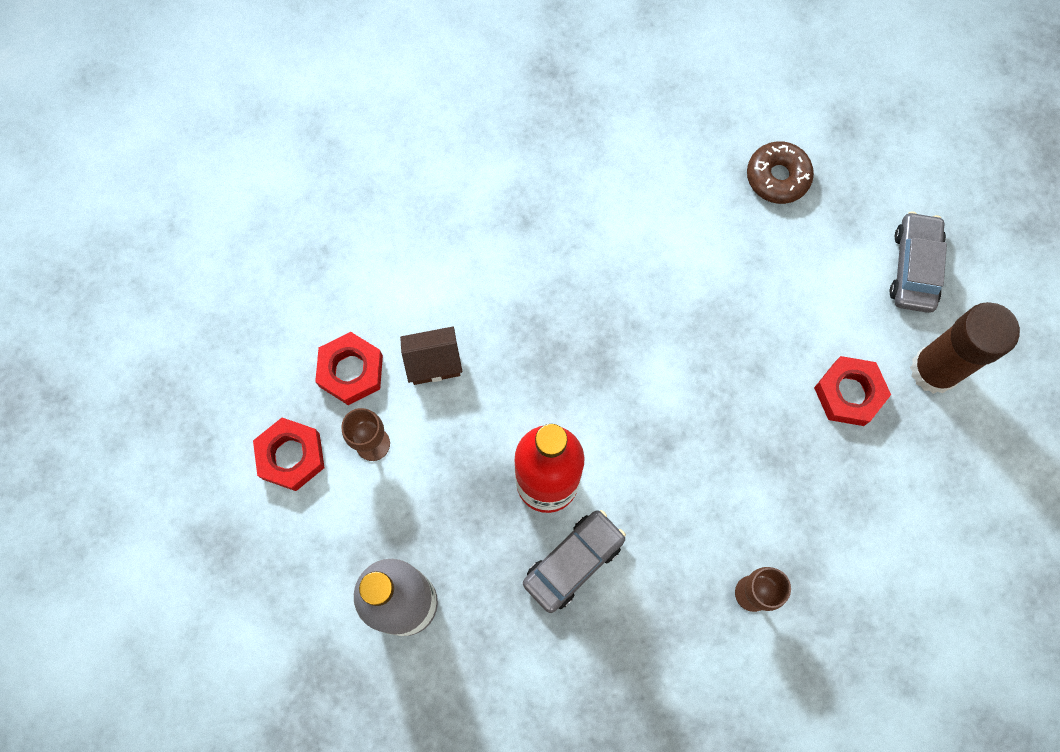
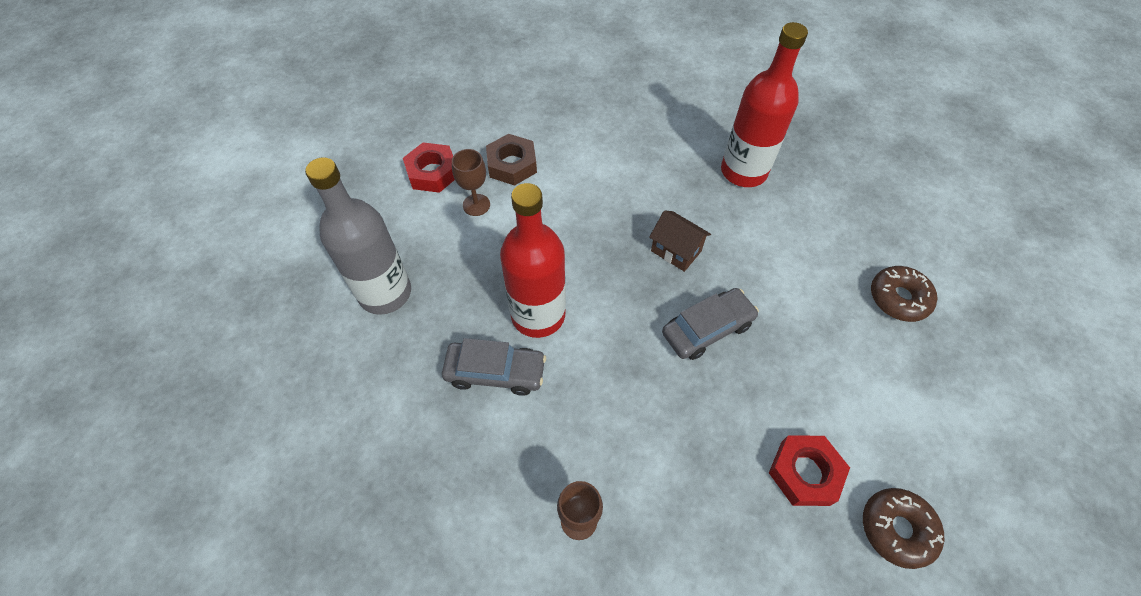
camera: 50 degrees right, 15 degrees down
red nut [315,332,383,405] -> brown nut [486,134,537,186]
brown house [400,327,462,385] -> brown house moved to [649,210,711,272]
grey car [890,211,947,313] -> grey car moved to [662,288,759,360]
brown glue stick [910,302,1020,394] -> brown donut [863,488,944,569]
none -> red bottle [721,22,808,187]

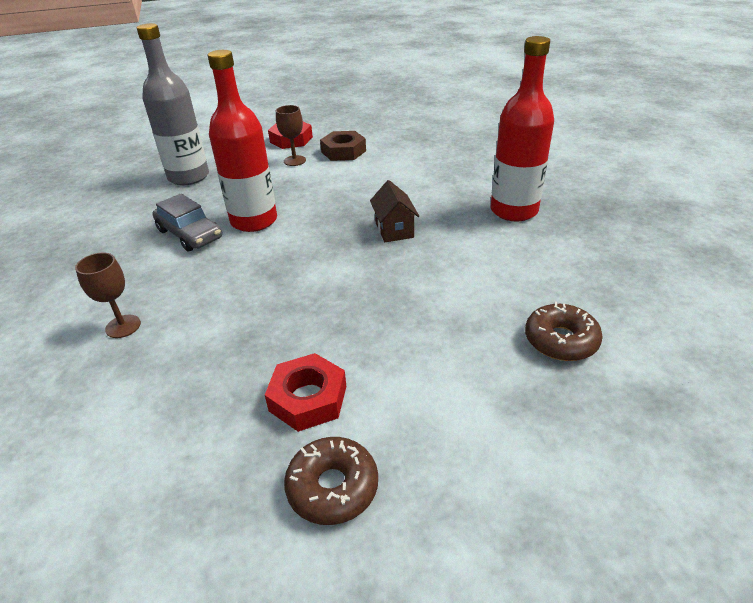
camera: 40 degrees right, 20 degrees down
grey car [662,288,759,360] -> none

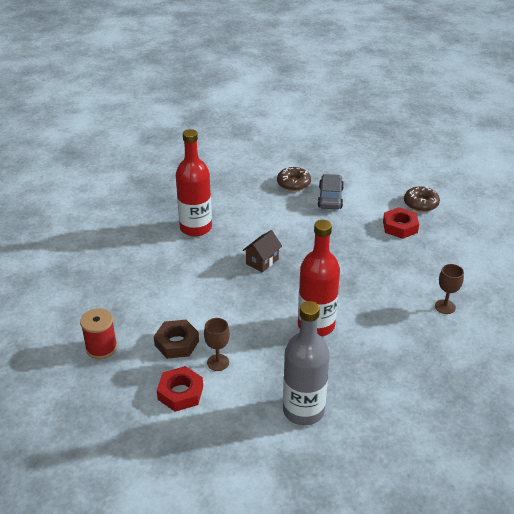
camera: 130 degrees left, 0 degrees up
grey car [153,193,222,252] -> grey car moved to [317,174,344,209]
none -> red spool [80,308,117,359]

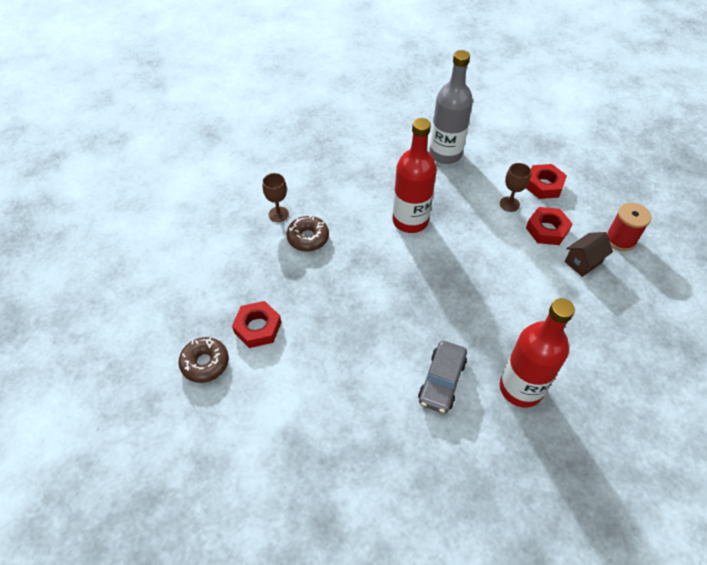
camera: 165 degrees left, 15 degrees up
brown nut [154,320,199,359] -> red nut [526,207,572,245]
brown house [243,230,282,273] -> brown house moved to [565,232,613,277]
brown donut [277,167,311,191] -> brown donut moved to [286,215,329,251]
grey car [317,174,344,209] -> grey car moved to [418,341,467,413]

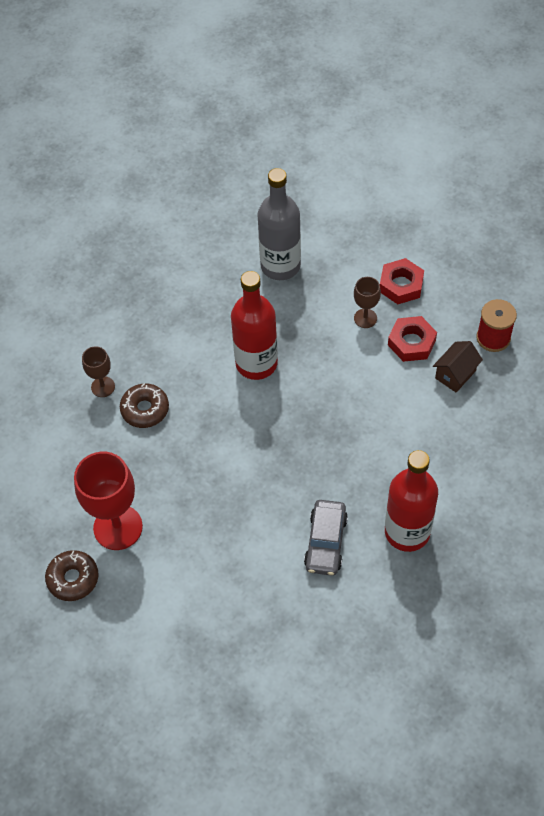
camera: 10 degrees left, 5 degrees up
red nut [232,301,281,348] -> red goblet [74,452,143,550]

